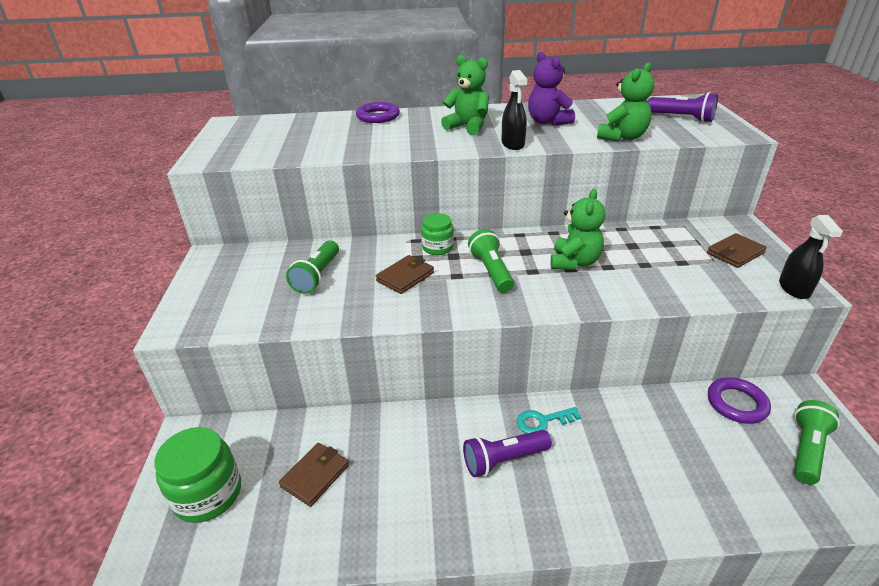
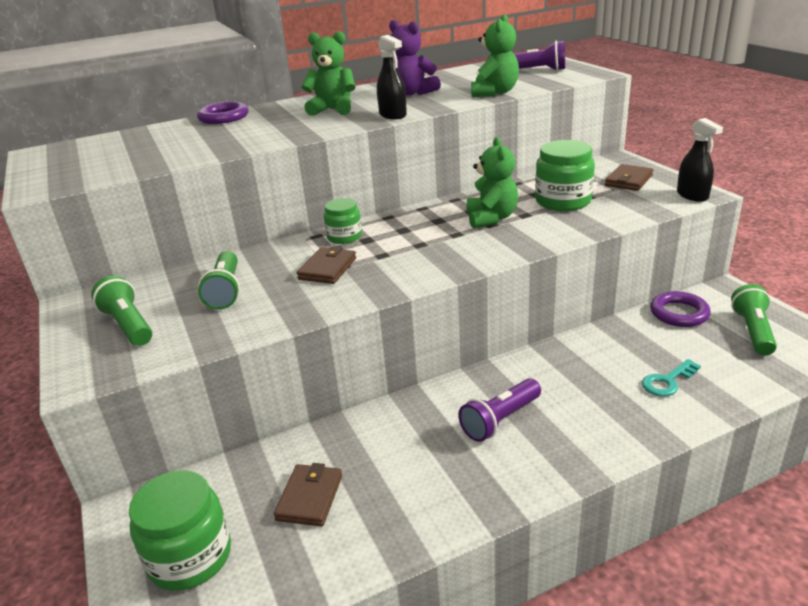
camera: 20 degrees left, 5 degrees down
green flashlight [468,229,514,293] -> green flashlight moved to [91,276,152,346]
turquoise key [517,407,581,434] -> turquoise key moved to [642,359,701,397]
none -> green jar [535,140,595,211]

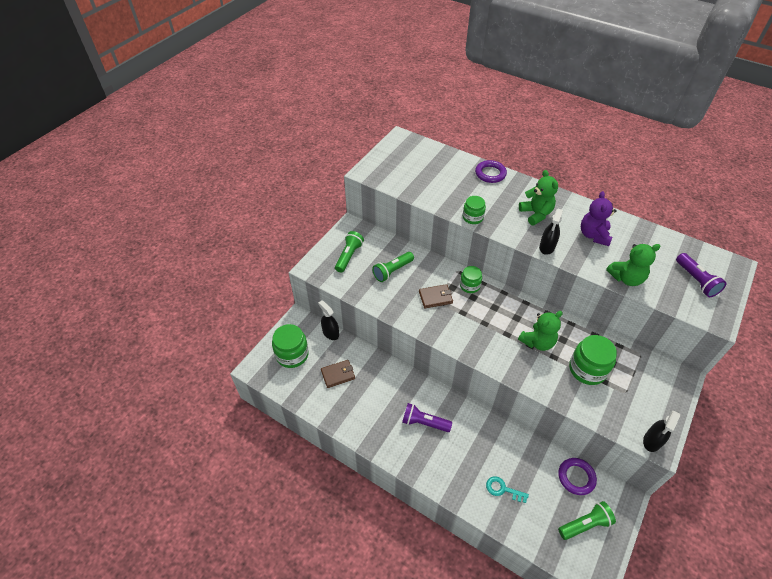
camera: 55 degrees right, 20 degrees up
brown wallet [605,164,653,191] -> none
none -> black spray bottle [318,300,339,340]
none -> green jar [463,196,486,224]

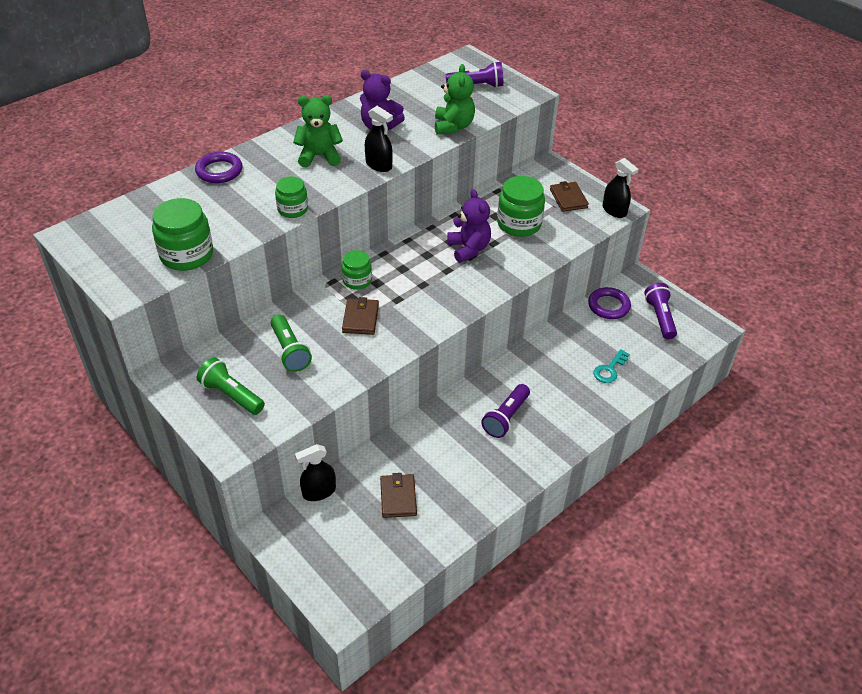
camera: 75 degrees left, 5 degrees down
green jar [272,324,309,368] -> green jar moved to [152,198,213,271]
green teddy bear [518,311,563,351] -> purple teddy bear [447,189,491,263]
green flashlight [558,501,616,540] -> purple flashlight [644,283,677,339]
none -> brown wallet [550,181,589,212]

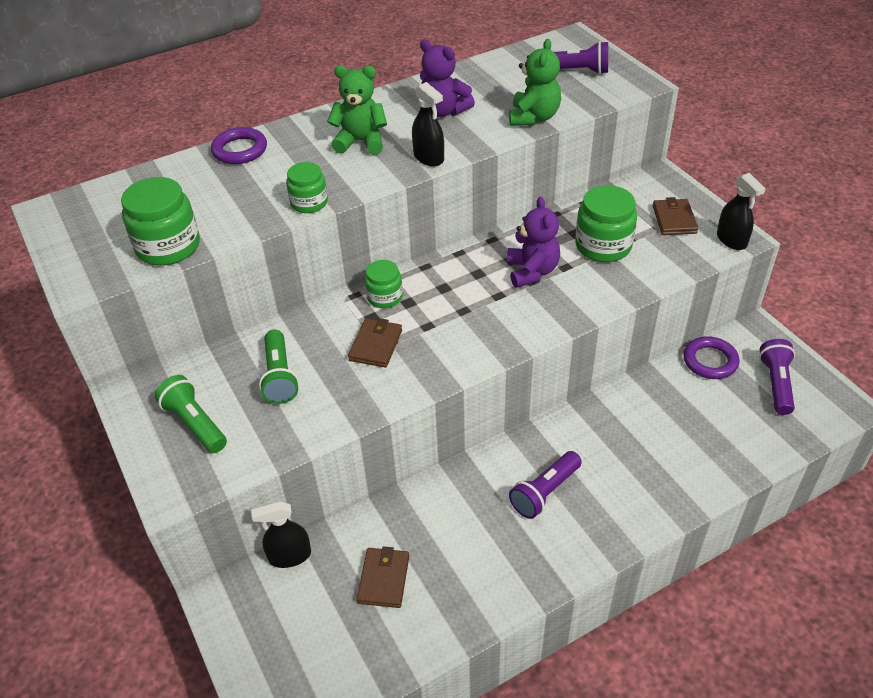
camera: 15 degrees right, 0 degrees up
turquoise key [593,349,630,383] -> none

